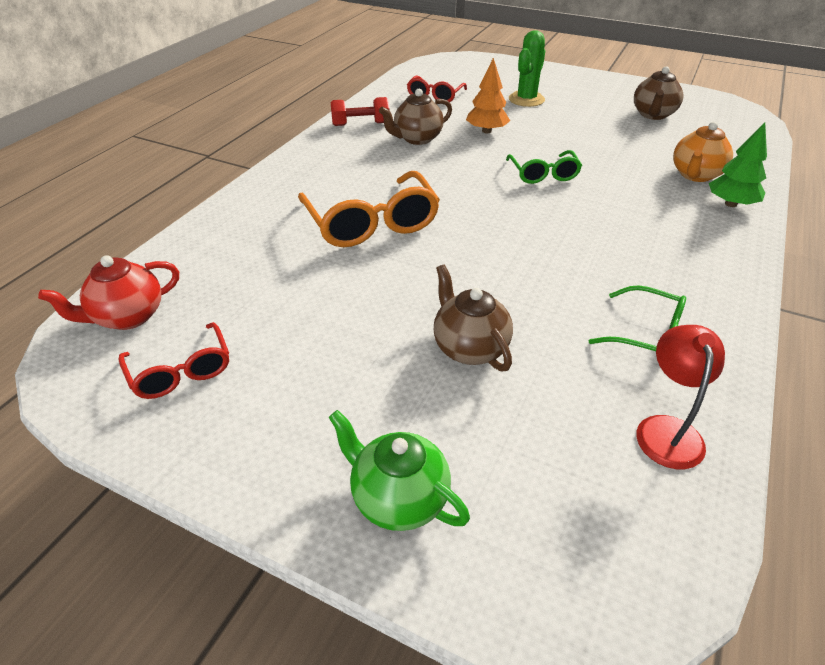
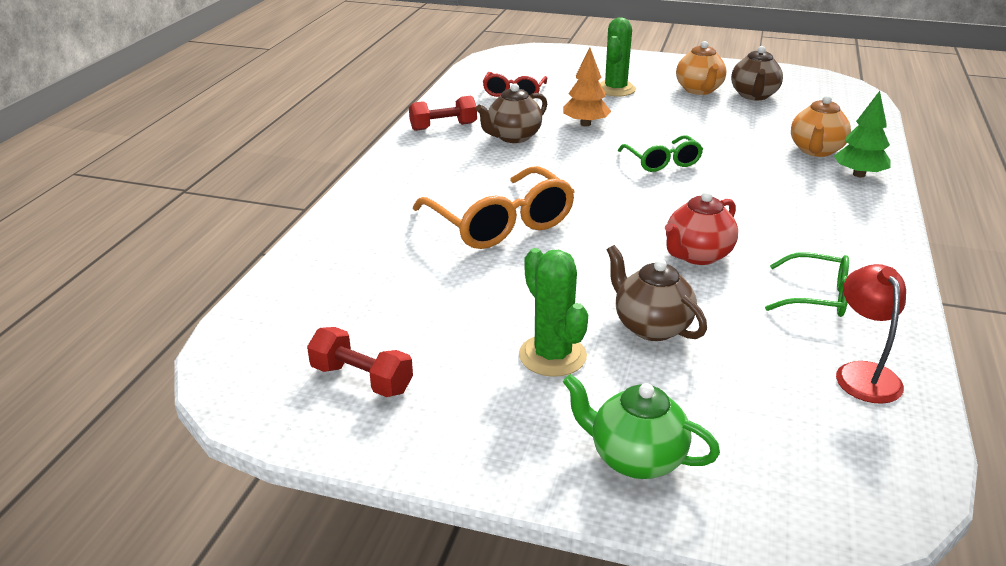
camera: 10 degrees left, 10 degrees down
red teapot [38,255,179,330] -> red teapot moved to [665,191,738,265]
red glasses [118,322,229,399] -> red dumbbell [307,327,413,397]
none -> green cactus [519,248,588,377]
none -> orange teapot [676,41,726,95]

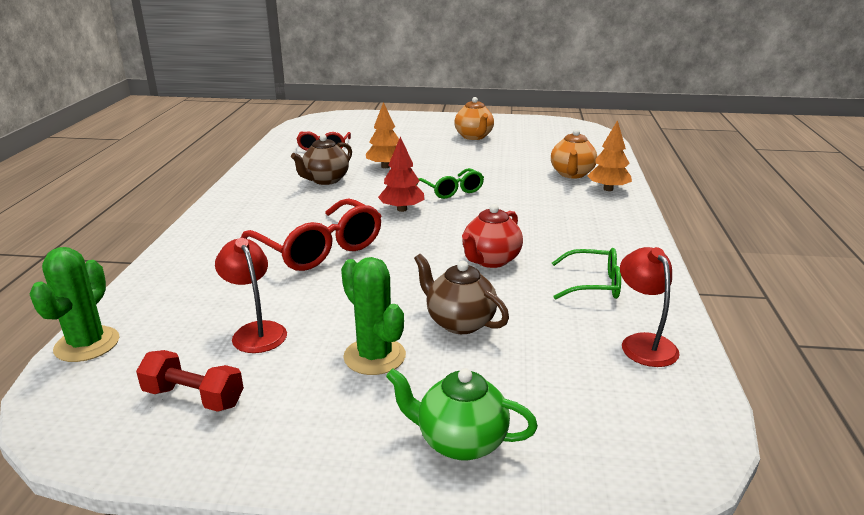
camera: 10 degrees left, 5 degrees down
red dumbbell [409,96,477,131] -> none
orange glasses [413,166,575,249] -> red glasses [241,198,382,271]
green cactus [600,17,636,96] -> green cactus moved to [30,247,120,362]
brown teapot [731,46,783,100] -> none
green tree [834,91,891,177] -> orange tree [587,120,632,191]
none -> red lamp [215,238,287,353]
none -> red tree [378,136,424,212]

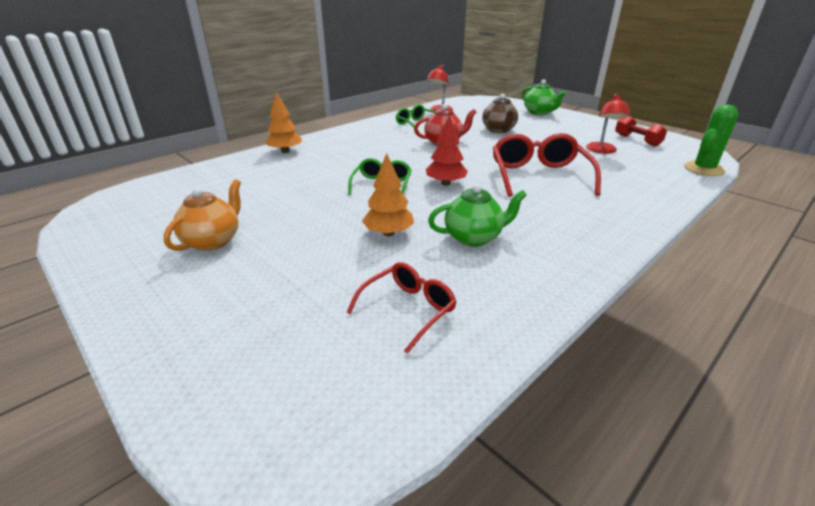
camera: 140 degrees left, 5 degrees up
brown teapot [291,134,352,185] -> green teapot [428,184,527,247]
green cactus [341,257,406,375] -> none
orange teapot [551,129,597,179] -> none

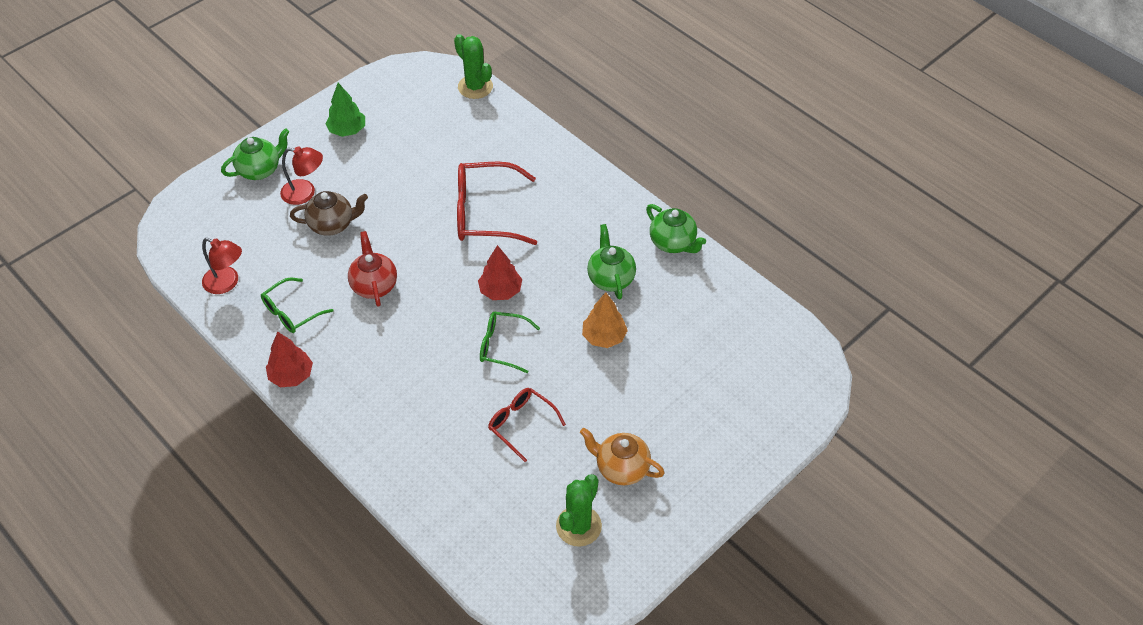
camera: 90 degrees left, 20 degrees up
orange tree [265,92,302,153] -> none
red glasses [347,262,456,354] -> red glasses moved to [488,388,566,462]
red lamp [586,94,631,154] -> red lamp moved to [280,146,323,205]
red dumbbell [615,117,667,147] -> none
none -> red tree [266,332,313,387]
none -> green tree [325,83,365,137]
none -> green cactus [556,474,602,547]
none -> green teapot [646,204,706,253]

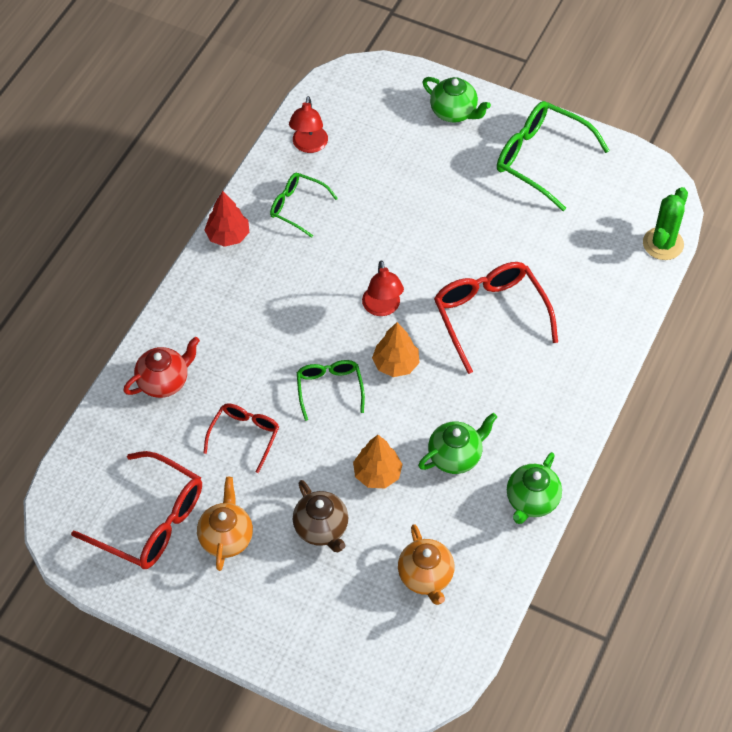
camera: 70 degrees right, 5 degrees up
red lamp [280,146,323,205] -> red lamp moved to [362,260,404,316]
brown teapot [290,191,368,236] -> brown teapot moved to [293,480,348,552]
green tree [325,83,365,137] -> green glasses [497,101,610,211]
red teapot [348,231,397,306] -> red teapot moved to [123,337,200,398]
red tree [478,245,522,300] -> orange tree [372,322,419,377]
green cactus [556,474,602,547] -> red glasses [71,451,202,569]
none -> orange teapot [398,524,455,605]

